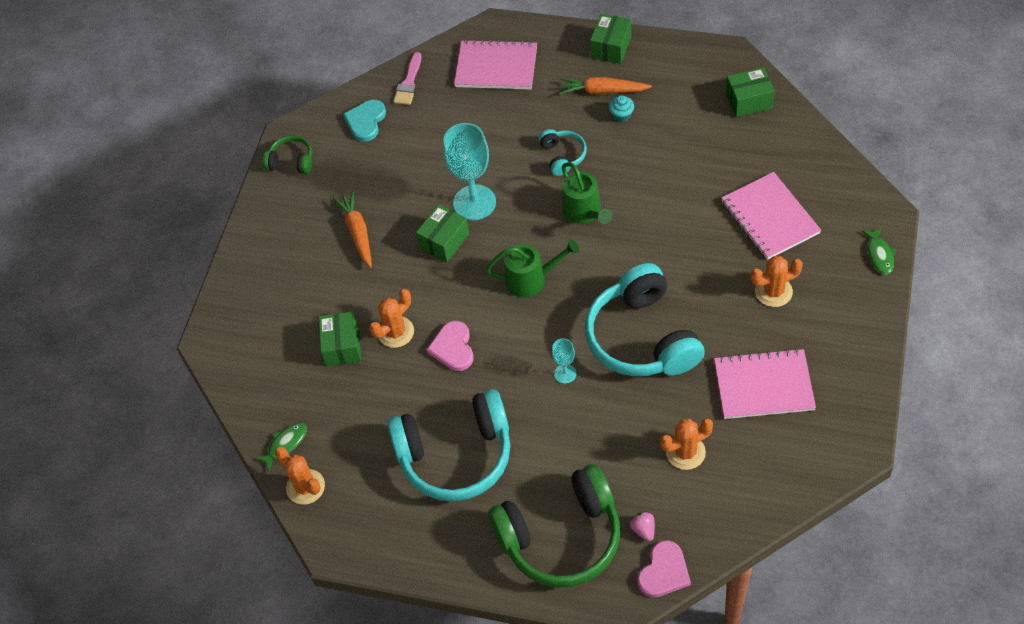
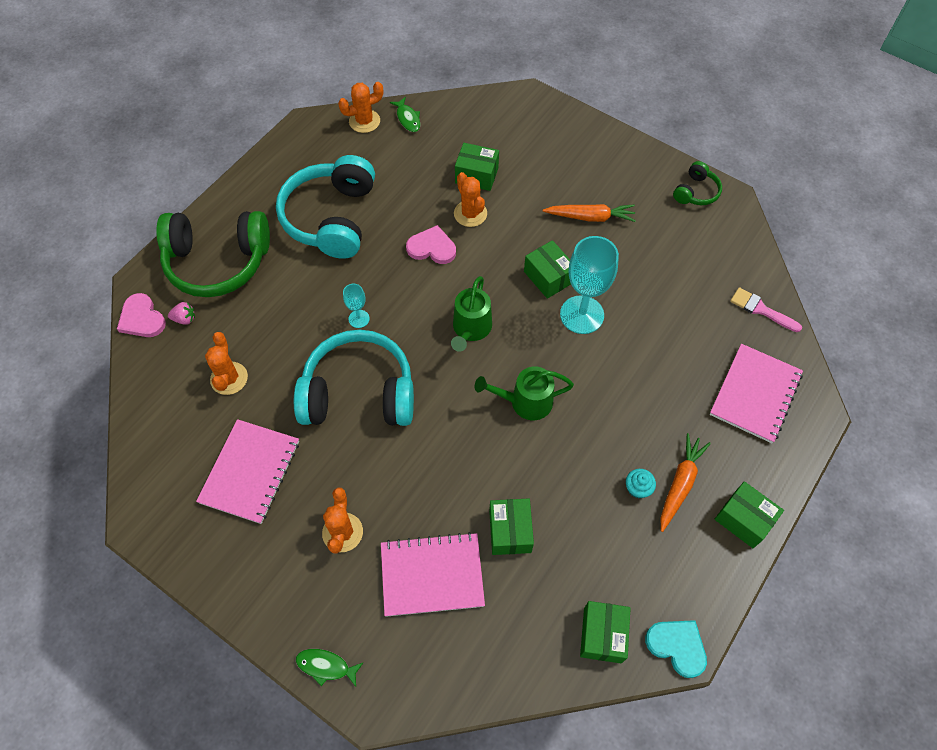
camera: 105 degrees right, 5 degrees up
turquoise heart [343,100,386,142] -> turquoise heart moved to [645,620,707,678]
green headphones [488,464,620,588] -> green headphones turned 90 degrees counterclockwise [156,211,270,297]
turquoise headphones [538,129,587,176] -> none
none -> green box [489,498,534,555]

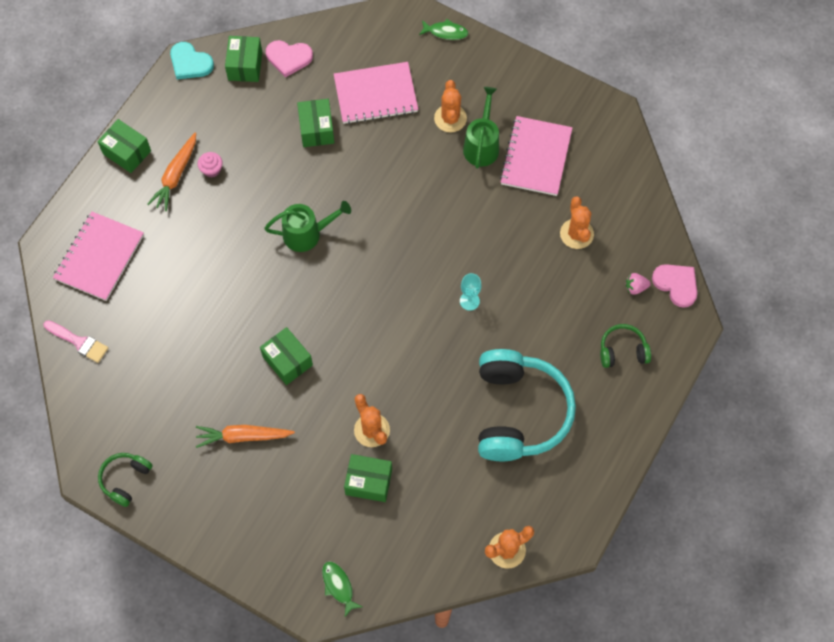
camera: 175 degrees right, 5 degrees up
green headphones [156,211,270,297] -> green headphones [600,324,651,368], size x0.46
turquoise headphones [294,330,414,426] -> none
green fish [390,97,420,132] -> green fish moved to [322,561,362,617]
pink heart [406,225,456,264] -> pink heart moved to [266,40,313,78]
green watering can [451,276,492,352] -> green watering can moved to [463,87,499,169]
turquoise goblet [560,236,619,334] -> none
turquoise cupcake [626,469,656,498] -> pink cupcake [198,152,223,177]

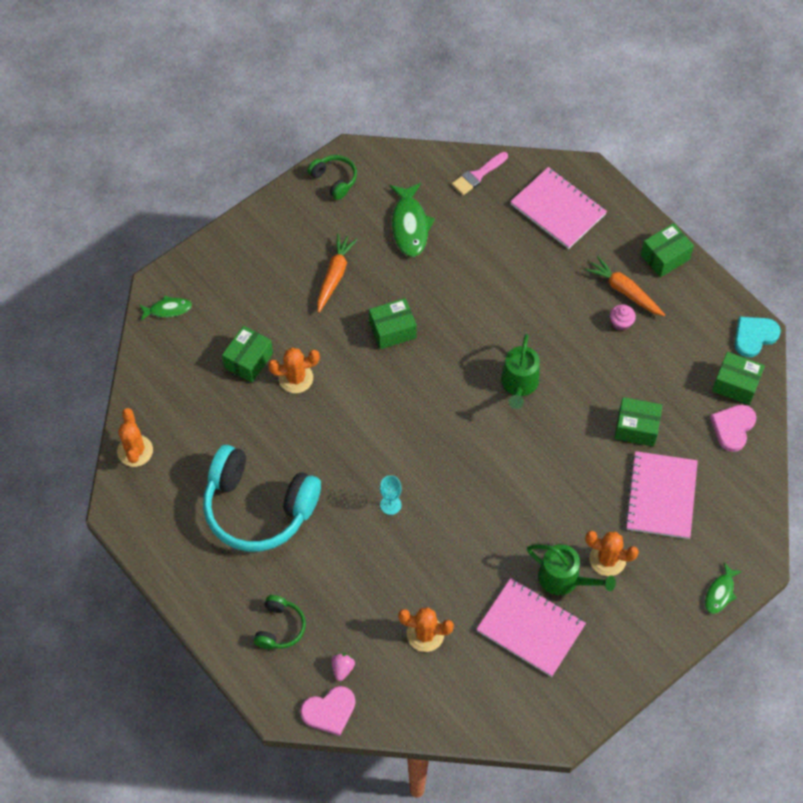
camera: 110 degrees right, 5 degrees down
none -> green fish [390,183,435,257]

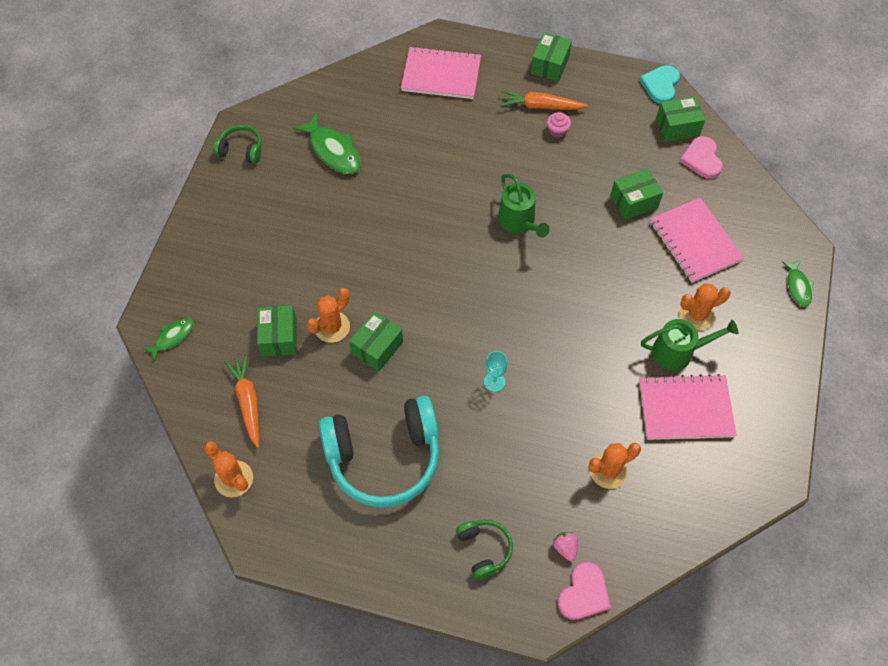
camera: 35 degrees left, 0 degrees up
orange carrot [317,234,358,313] -> orange carrot moved to [224,354,259,448]
green box [369,298,417,349] -> green box moved to [349,311,403,372]
pink brush [452,152,508,195] -> none

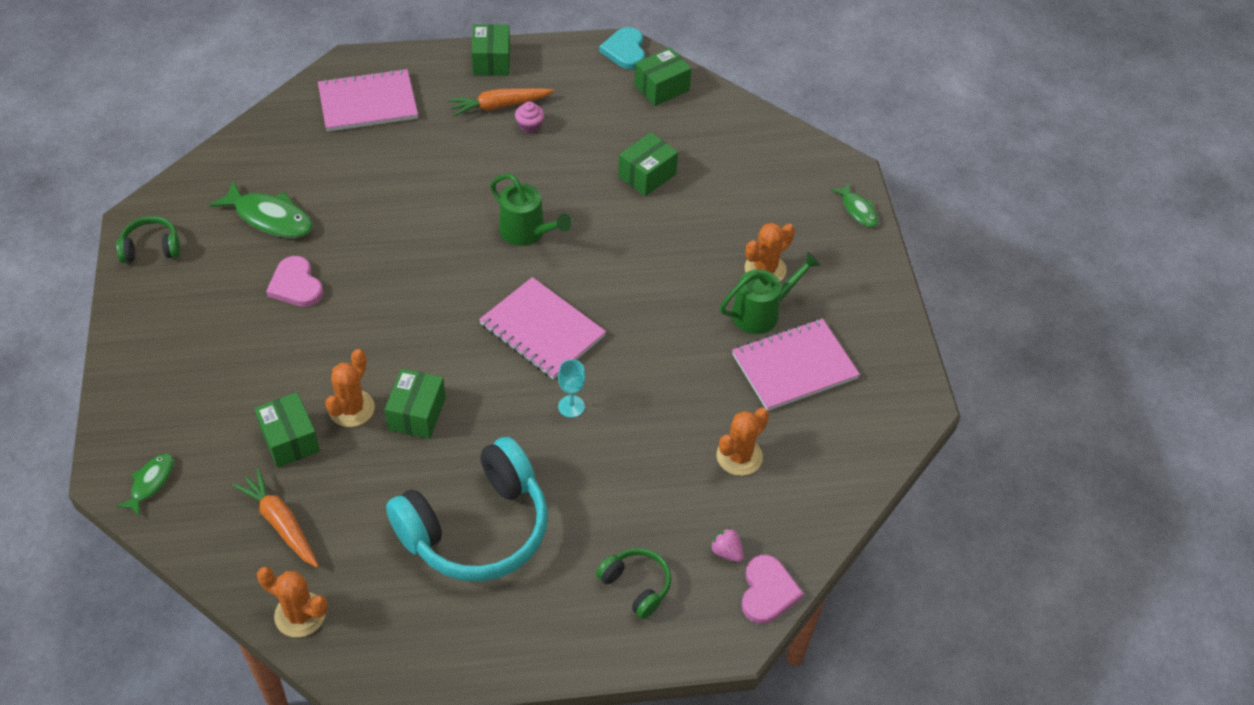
camera: 25 degrees left, 10 degrees down
pink notebook [650,198,744,283] -> pink notebook moved to [479,277,606,379]
pink heart [680,136,723,179] -> pink heart moved to [266,256,323,307]

